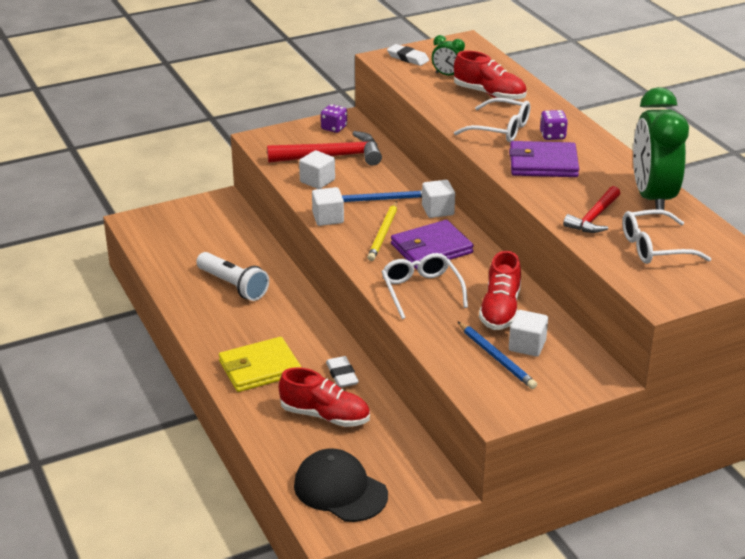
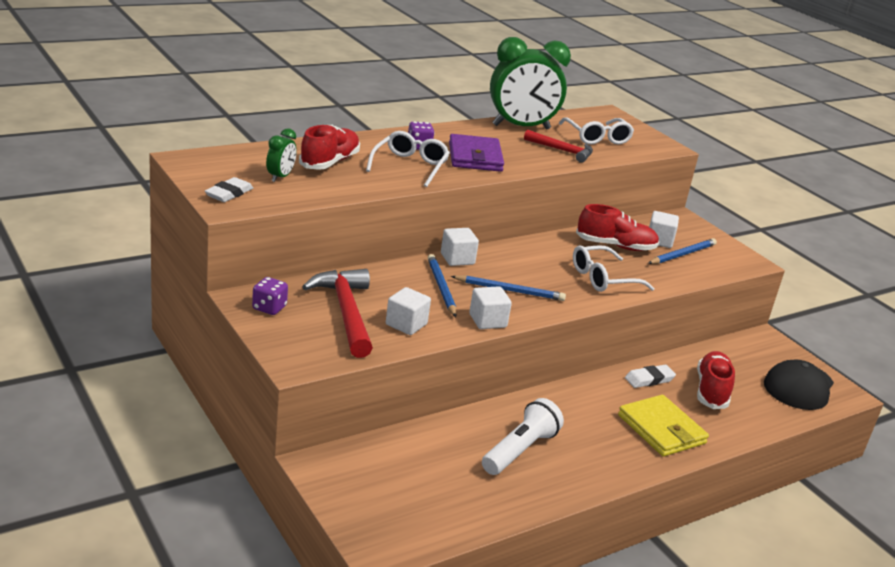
camera: 100 degrees left, 5 degrees down
yellow pencil [367,201,397,261] -> blue pencil [451,275,566,301]
purple wallet [391,220,474,269] -> none

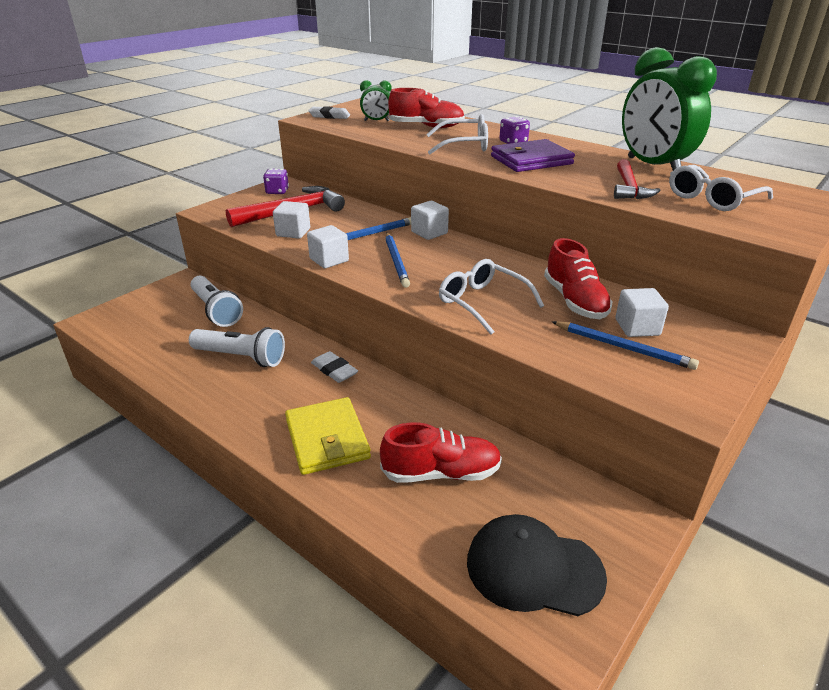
camera: 75 degrees right, 5 degrees up
yellow wallet [618,395,709,457] -> yellow wallet turned 60 degrees counterclockwise [285,397,371,475]
white eraser [625,365,676,388] -> white eraser moved to [311,351,358,383]
none -> white flashlight [190,276,243,327]

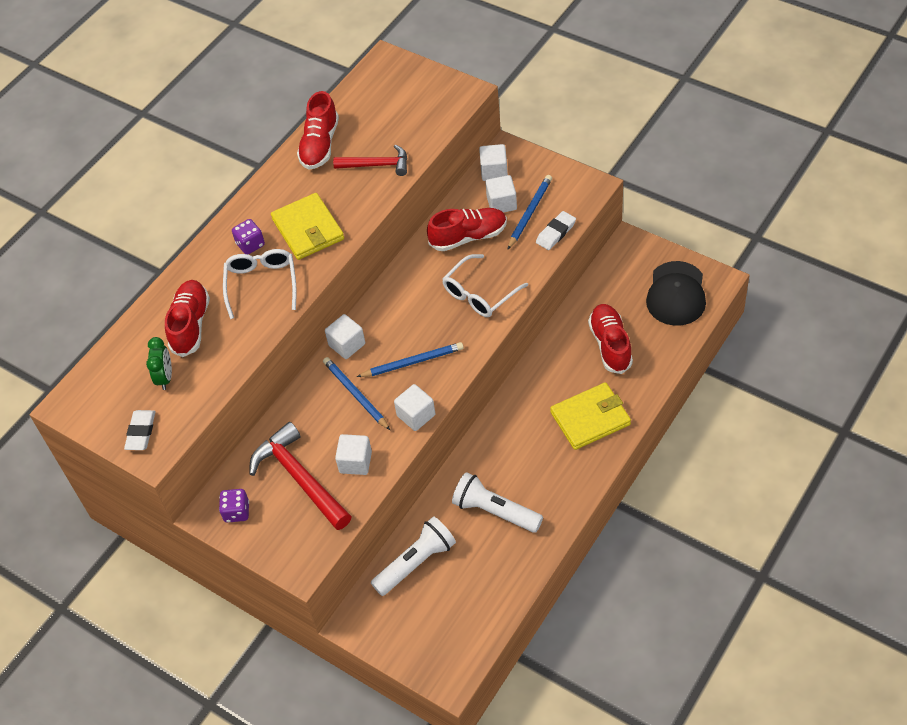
camera: 90 degrees left, 20 degrees up
white flashlight [189,327,285,367] -> white flashlight turned 75 degrees counterclockwise [452,472,543,533]
white eraser [311,351,358,383] -> white eraser moved to [536,211,576,250]
purple wallet [491,139,575,172] -> yellow wallet [271,193,344,260]
green clock [622,47,717,171] -> red shoe [297,91,339,170]
white glasses [669,165,773,211] -> none
none -> white cube [479,144,508,181]

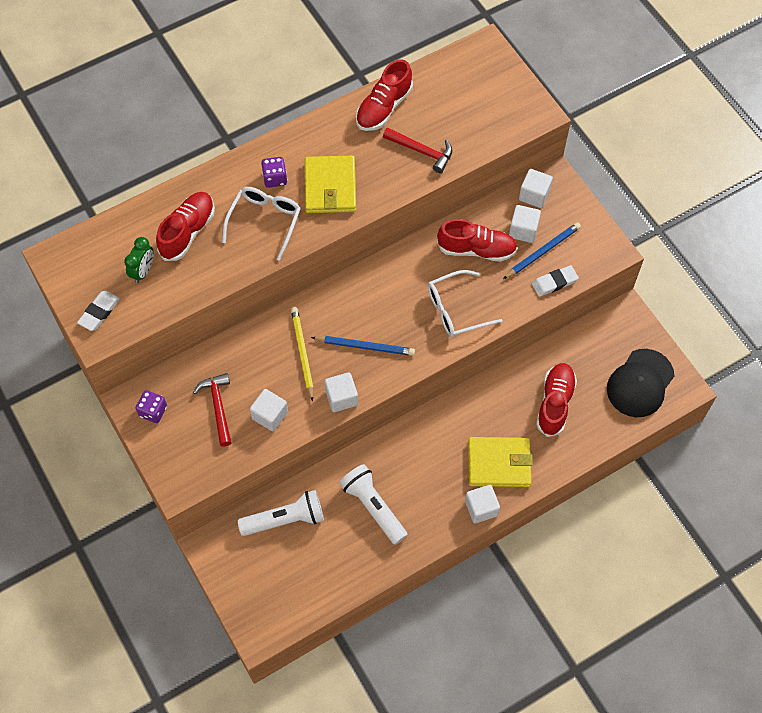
camera: 20 degrees right, 10 degrees up
red hammer [250,422,352,530] -> red hammer [193,373,231,446], size x0.63
blue pencil [323,357,390,430] -> yellow pencil [291,307,314,401]
white cube [325,314,365,359] -> white cube moved to [465,485,500,523]

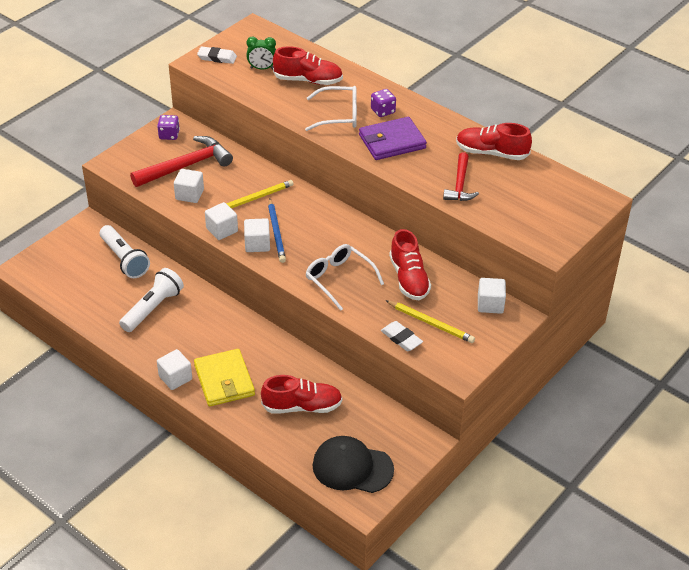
camera: 70 degrees right, 20 degrees down
red hammer [193,373,231,446] -> red hammer [130,136,233,187], size x1.59
yellow wallet [305,156,356,213] -> purple wallet [359,117,427,160]
blue pencil [503,222,581,279] -> yellow pencil [385,300,475,343]
white cube [509,205,541,243] -> white cube moved to [244,218,270,252]

